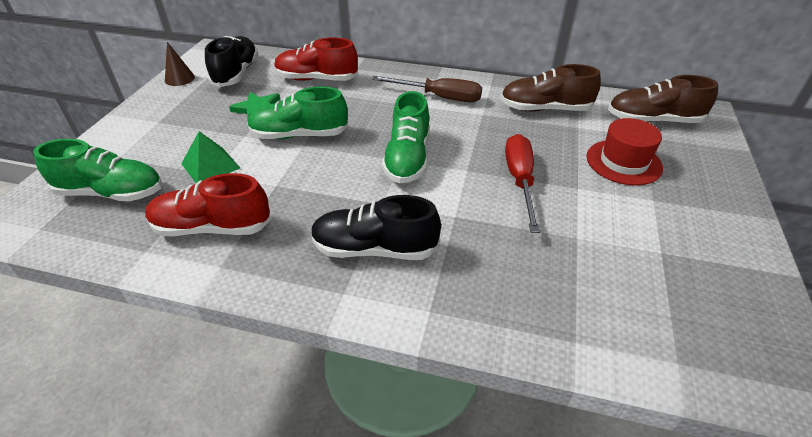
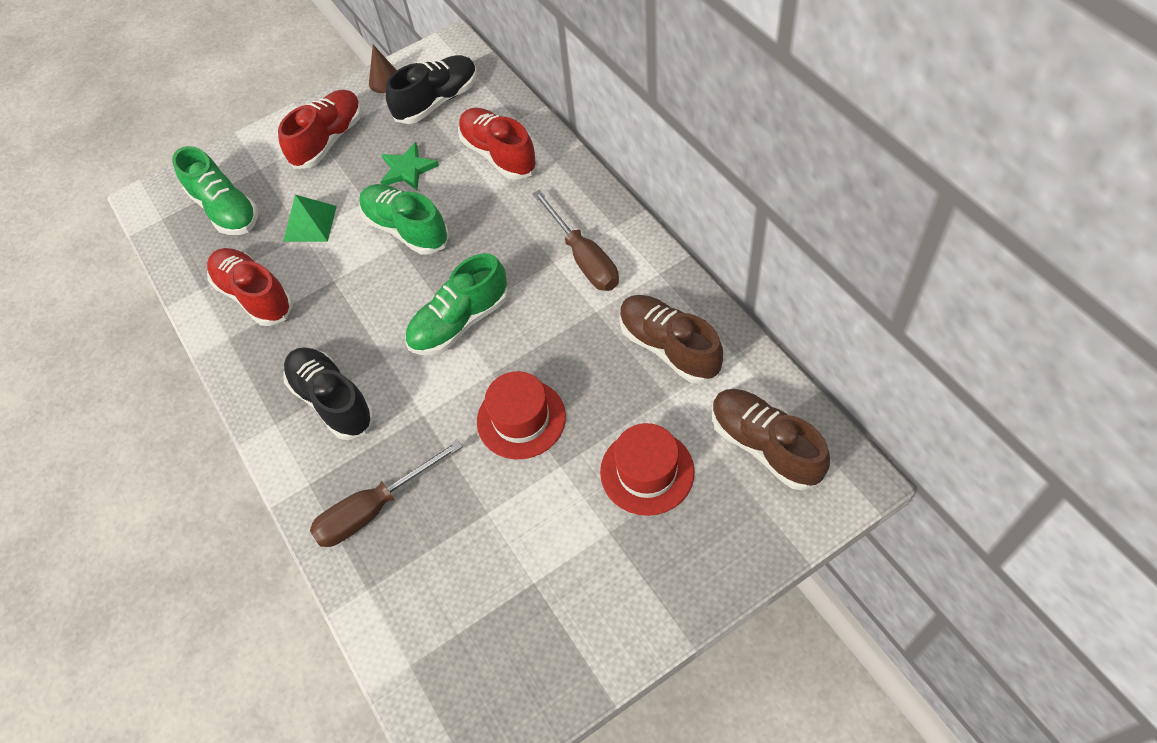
camera: 50 degrees right, 15 degrees up
red screwdriver [505,134,540,233] -> red hat [477,371,566,459]
none -> red shoe [278,90,362,169]
none -> brown screwdriver [310,439,463,547]

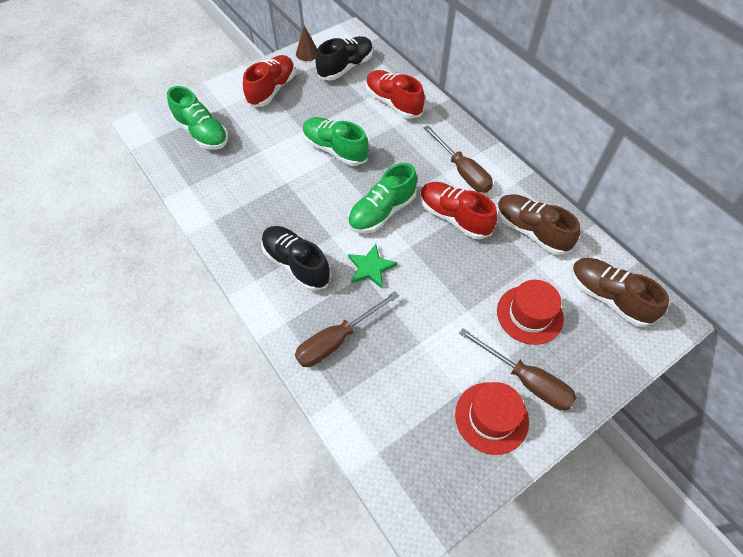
camera: 10 degrees left, 0 degrees up
red shoe [207,248,293,326] -> red shoe moved to [420,182,497,239]
green pyramid [283,195,337,242] -> none
green star [381,142,439,190] -> green star moved to [348,244,397,288]
red hat [477,371,566,459] -> red hat moved to [455,382,529,455]
none -> brown screwdriver [459,328,577,410]

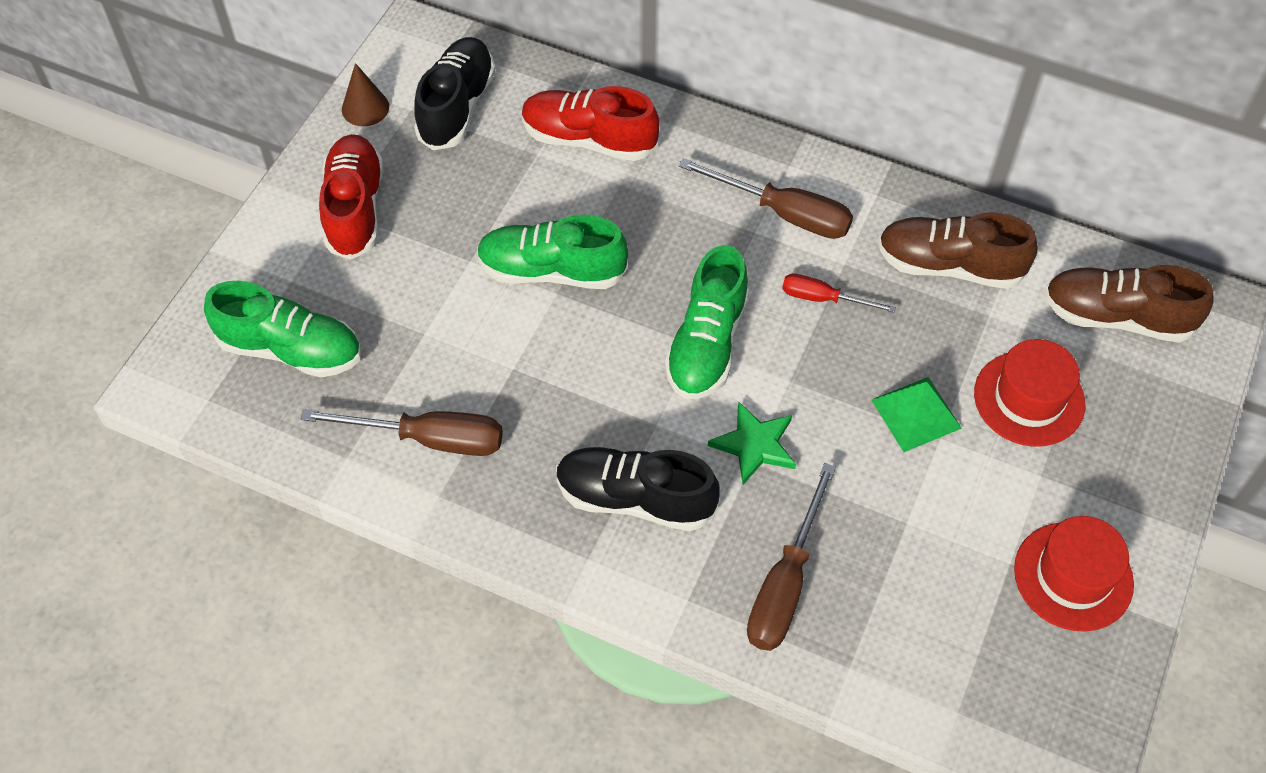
camera: 30 degrees left, 0 degrees up
red shoe [420,182,497,239] -> red screwdriver [782,274,896,313]
brown screwdriver [459,328,577,410] -> brown screwdriver moved to [301,409,503,456]
none -> green pyramid [872,377,962,452]

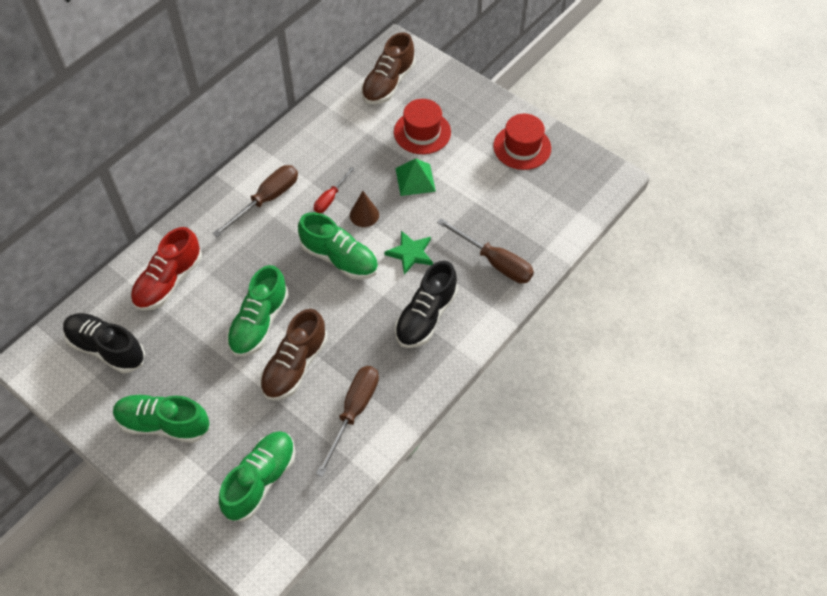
camera: 75 degrees left, 0 degrees up
red shoe [319,134,384,260] -> green shoe [113,394,210,443]
brown cone [342,63,389,126] -> brown cone moved to [350,191,379,227]
brown shoe [878,212,1038,289] -> brown shoe moved to [260,309,328,401]

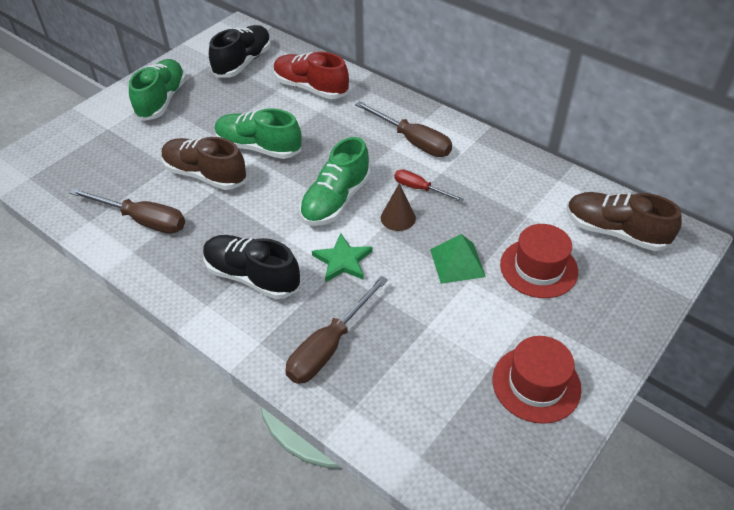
camera: 90 degrees right, 10 degrees down
green shoe [219,431,295,522] -> none

